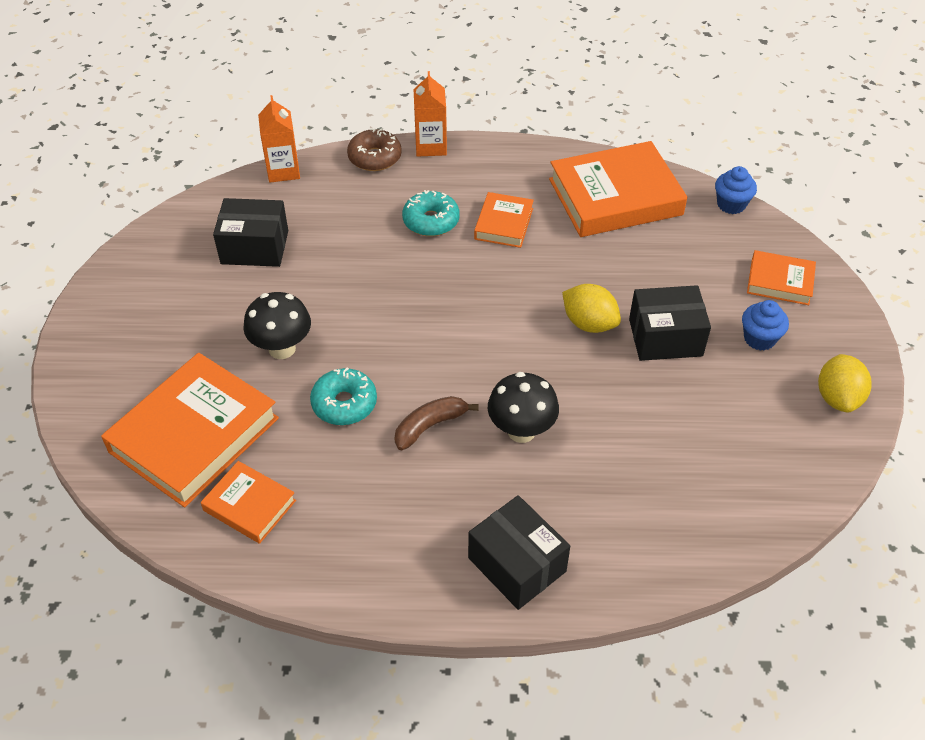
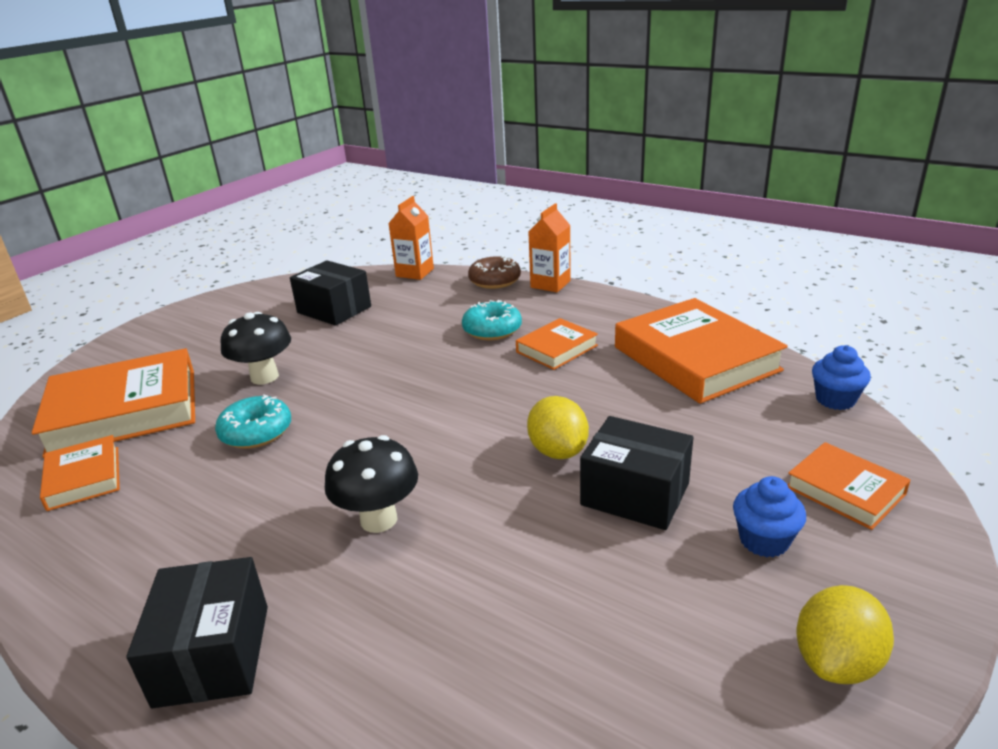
camera: 35 degrees right, 20 degrees down
brown banana [395,396,479,450] -> none
orange book [549,141,688,237] -> orange book turned 45 degrees clockwise [615,298,788,404]

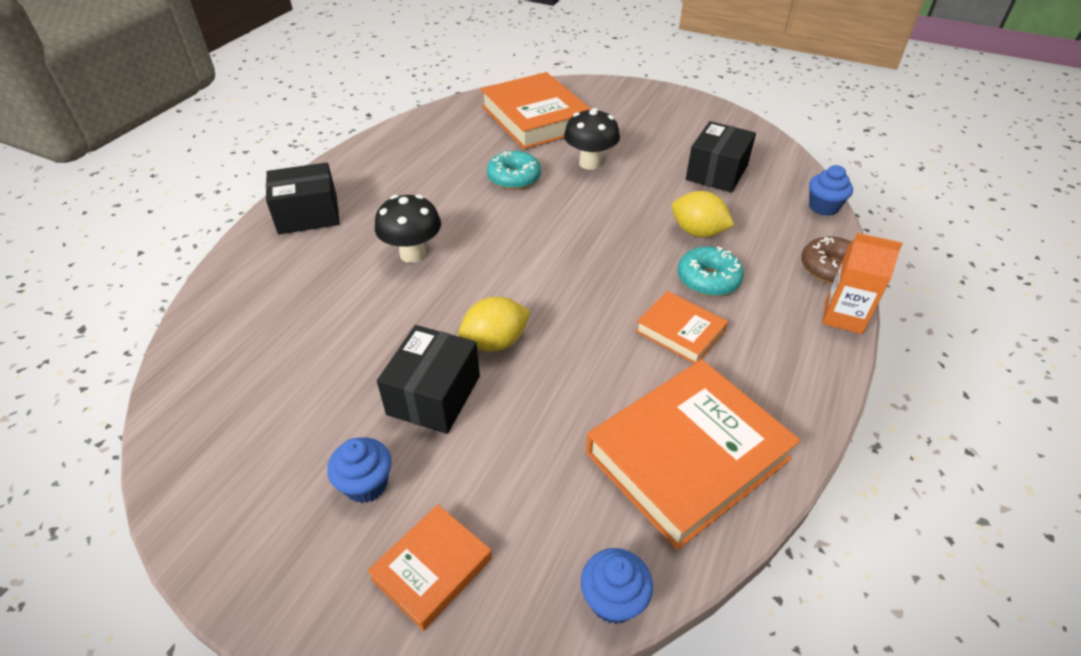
camera: 80 degrees right, 15 degrees up
orange book [40,435,120,511] -> none
orange carton [388,196,434,280] -> blue cupcake [809,165,853,216]
yellow lemon [796,585,894,684] -> yellow lemon moved to [672,191,734,238]

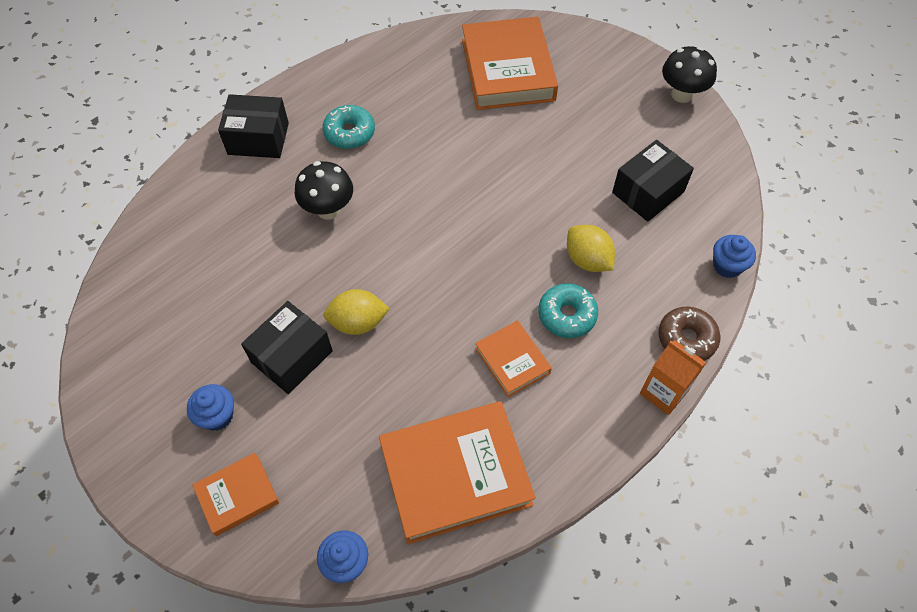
camera: 20 degrees right, 15 degrees up
turquoise donut [487,151,541,190] -> turquoise donut moved to [322,105,375,149]
black mushroom [564,108,620,170] -> black mushroom moved to [662,46,717,103]

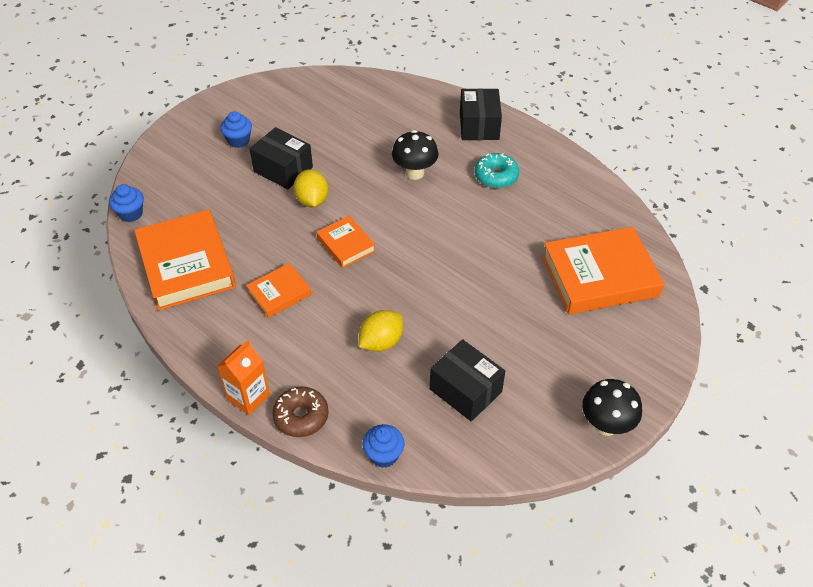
camera: 85 degrees right, 10 degrees down
orange book [192,453,279,536] -> orange book moved to [316,216,376,268]
turquoise donut [538,283,598,338] -> none

